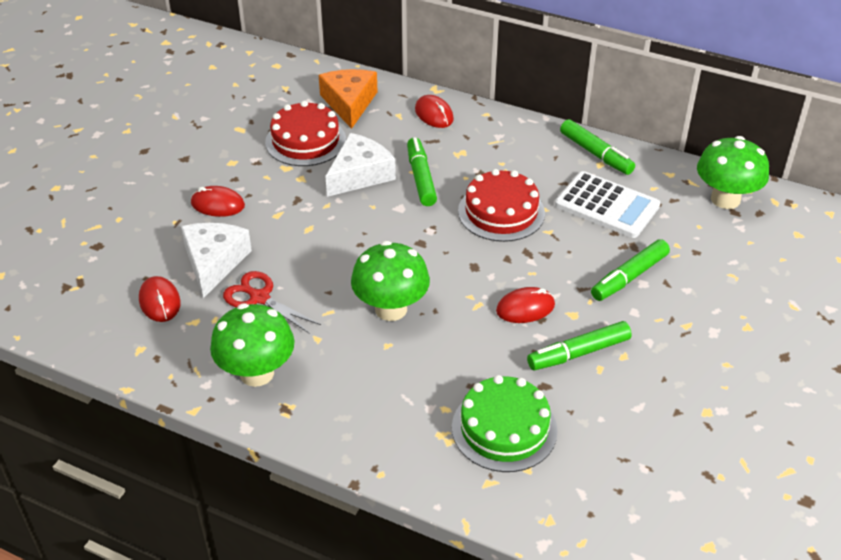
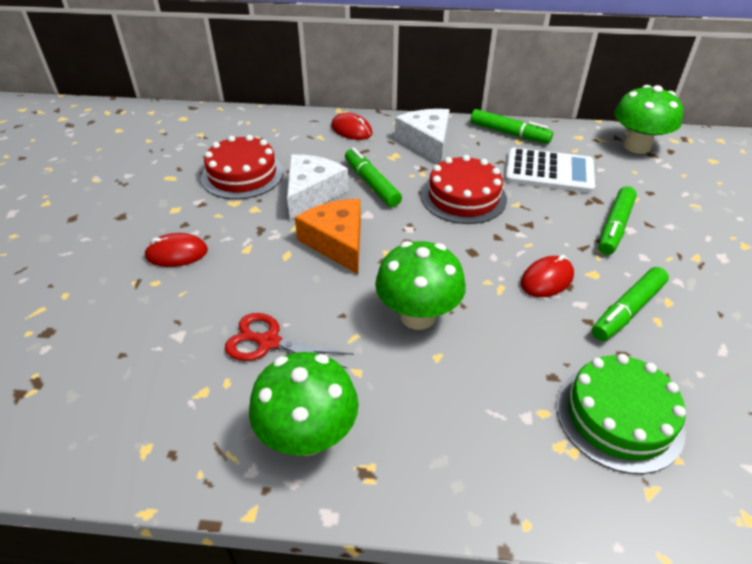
camera: 20 degrees left, 0 degrees up
red mouse [139,276,181,322] -> none
white cheese [181,223,252,298] -> white cheese moved to [395,109,449,163]
orange cheese [319,69,377,129] -> orange cheese moved to [295,199,361,274]

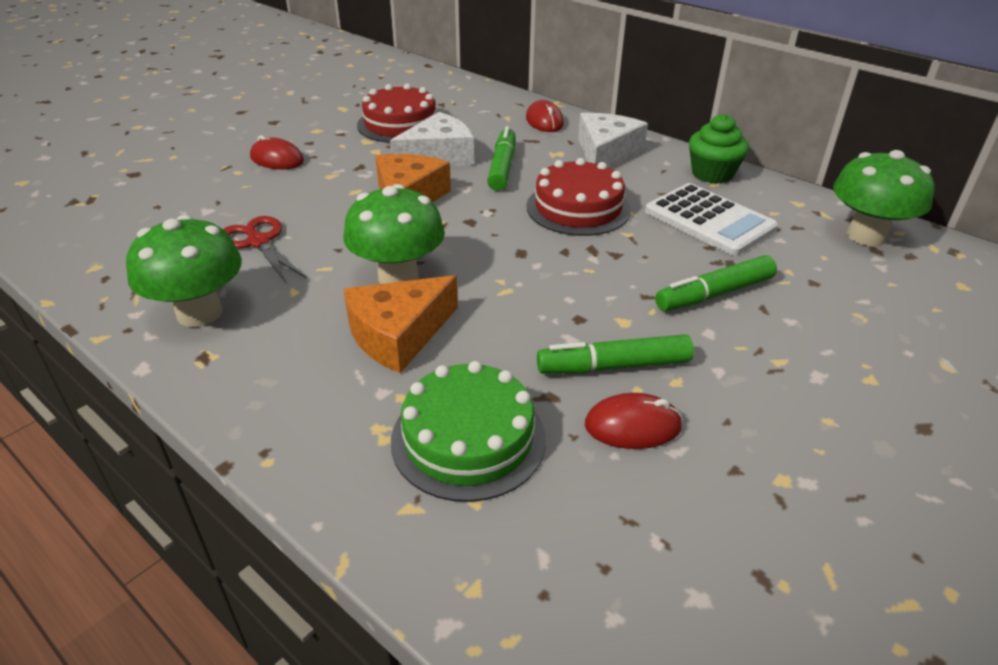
camera: 35 degrees right, 5 degrees down
green marker [470,109,553,144] -> green cupcake [689,114,749,184]
red mouse [521,255,574,297] -> red mouse moved to [585,393,683,449]
none -> orange cheese [343,275,458,373]

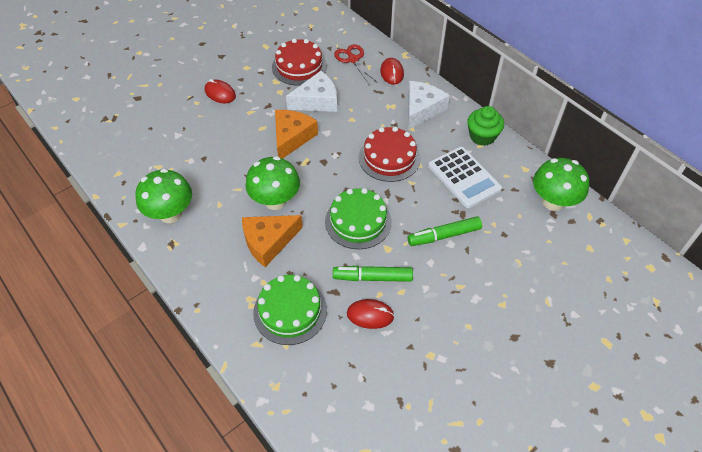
camera: 10 degrees right, 15 degrees up
red scissors [223,216,306,284] -> red scissors moved to [334,44,378,86]
green marker [487,126,516,191] -> none
none -> green cake [325,188,392,249]

